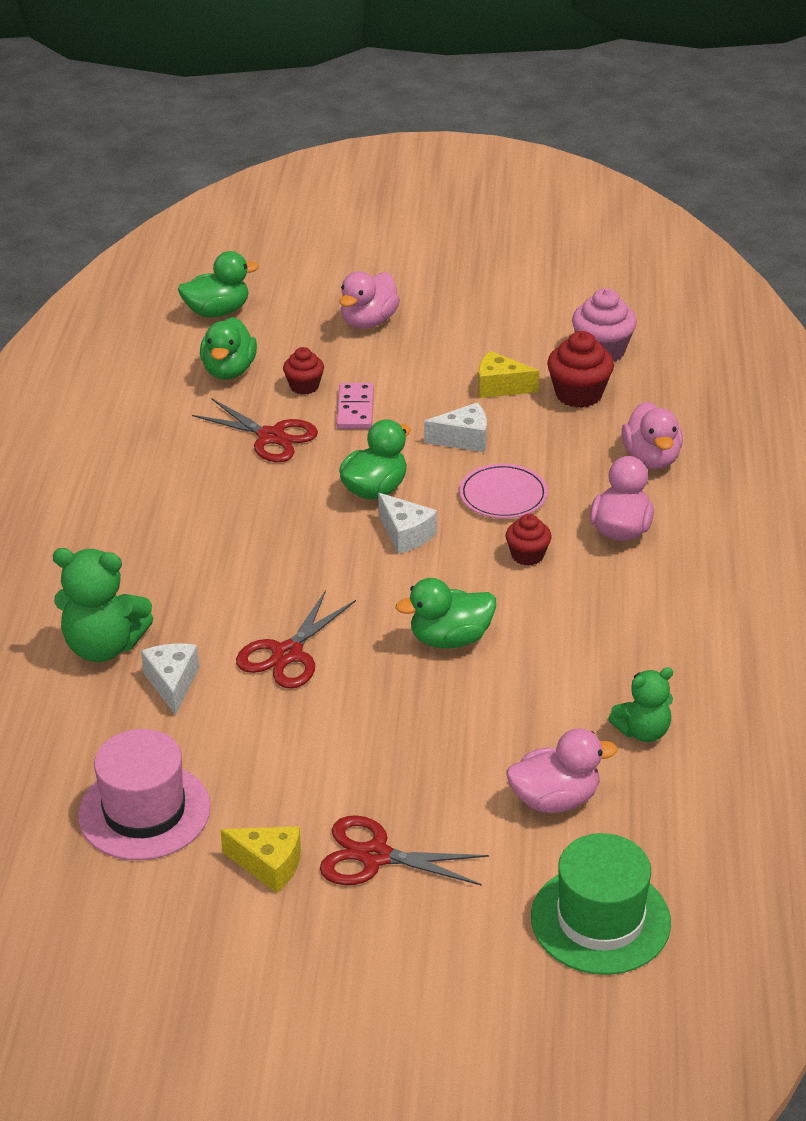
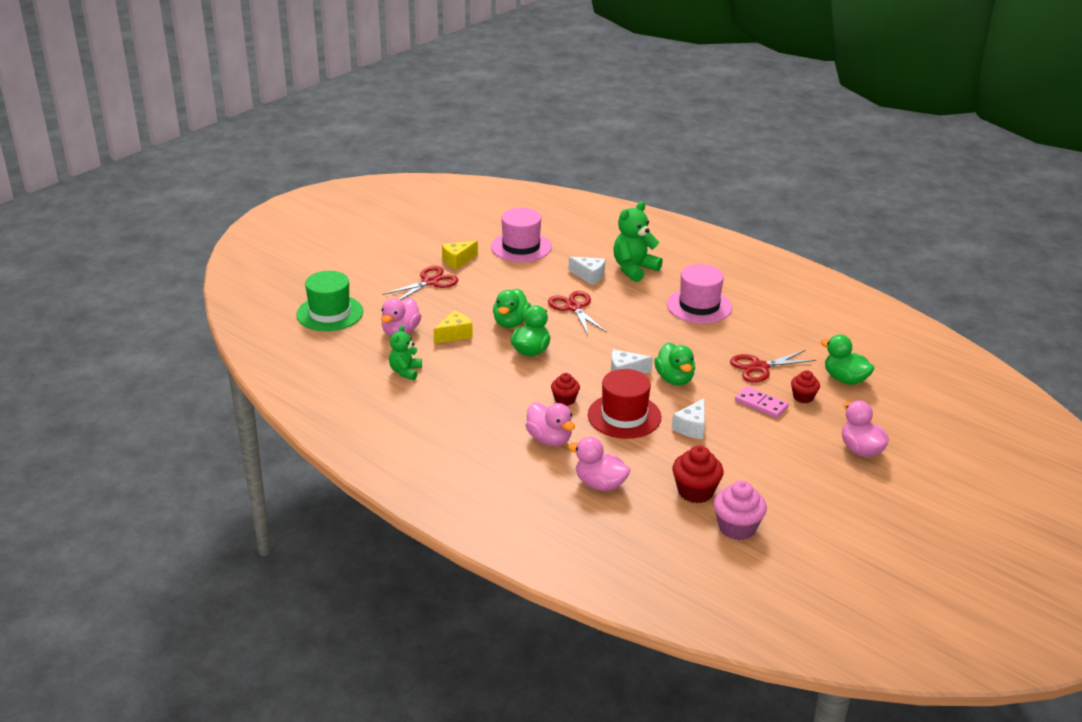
camera: 125 degrees right, 5 degrees down
green duck [178,251,259,318] -> green duck moved to [493,289,531,328]
pink plate [459,464,548,519] -> red hat [588,369,661,439]
yellow cheese [478,351,539,398] -> yellow cheese moved to [434,311,473,344]
none -> pink hat [667,264,732,324]

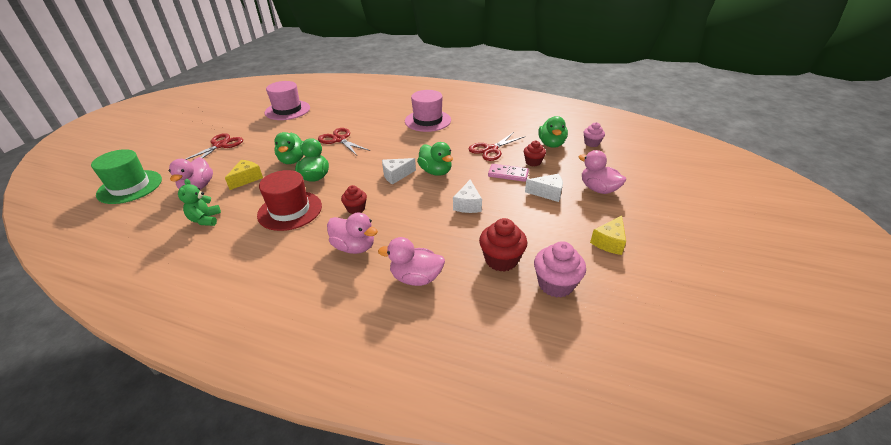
camera: 20 degrees left, 5 degrees up
yellow cheese [442,241,478,269] -> yellow cheese moved to [590,215,626,255]
white cheese [568,257,605,285] -> white cheese moved to [525,174,563,202]
red hat [588,369,661,439] -> red hat moved to [257,170,322,231]
green teddy bear [614,201,663,282] -> none
green duck [821,334,875,385] -> green duck turned 105 degrees counterclockwise [538,116,568,148]
none -> pink cupcake [584,122,605,147]

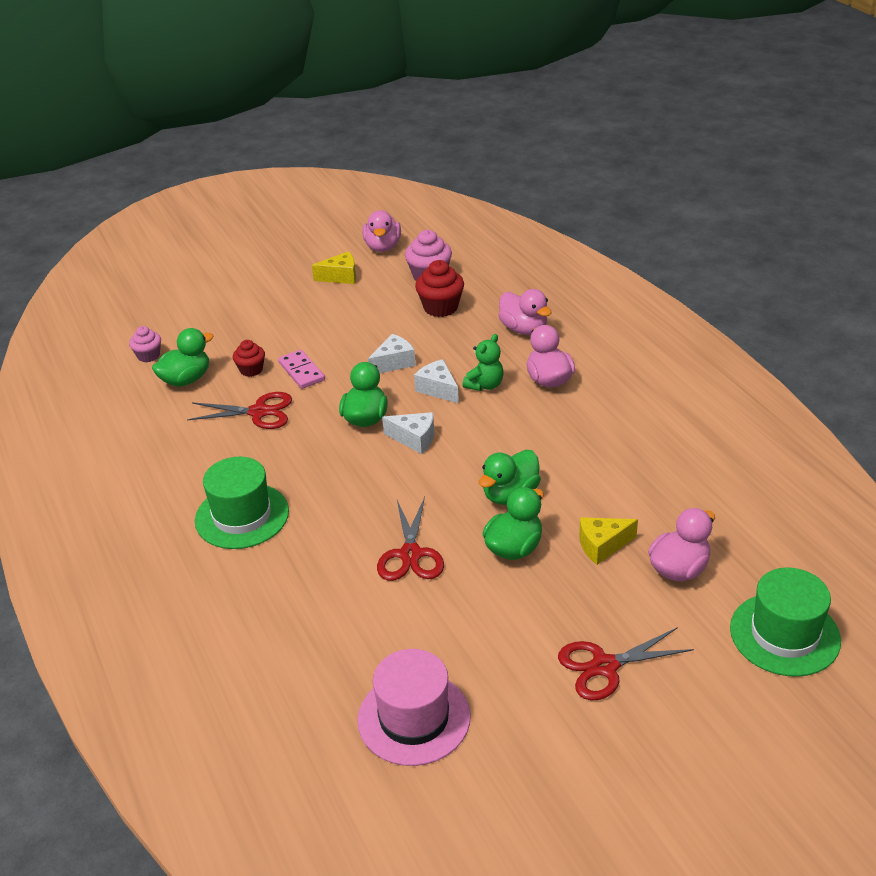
camera: 135 degrees left, 0 degrees up
green teddy bear [178,179,221,226] -> green teddy bear moved to [462,334,504,391]
red hat [257,170,322,231] -> none
red cupcake [341,185,367,214] -> none
pink hat [405,90,451,132] -> green hat [195,457,289,549]
white cheese [525,174,563,202] -> white cheese moved to [414,359,459,404]
pink duck [579,150,626,194] -> pink duck moved to [362,210,401,252]

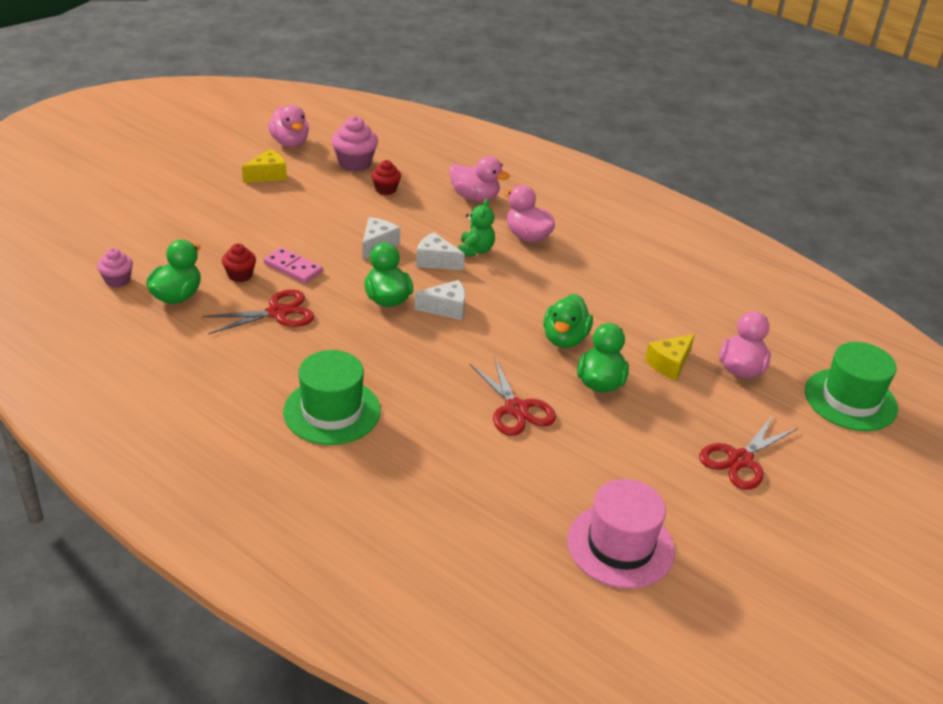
camera: 30 degrees left, 0 degrees up
red cupcake [415,260,464,317] -> red cupcake [371,160,401,195], size x0.63

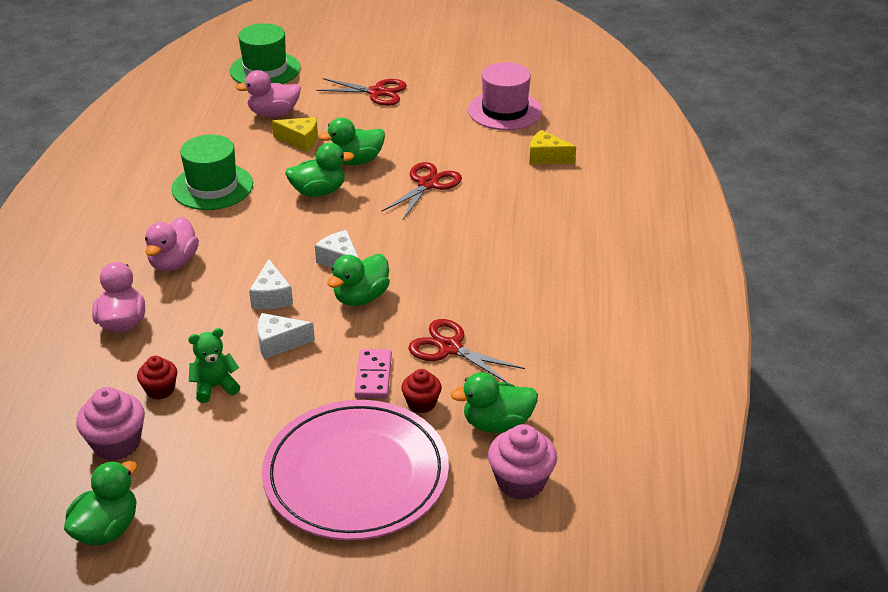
camera: 120 degrees left, 0 degrees up
pink cupcake [97,248,133,287] -> pink cupcake [488,424,557,500], size x1.60
yellow cheese [242,149,287,183] -> yellow cheese moved to [529,130,576,164]
pink duck [268,105,309,147] -> green duck [64,461,137,545]
green hat [283,350,381,445] -> green hat moved to [172,134,253,210]
green teddy bear [458,199,495,256] -> green teddy bear moved to [188,328,240,403]
none -> pink plate [262,400,449,540]

